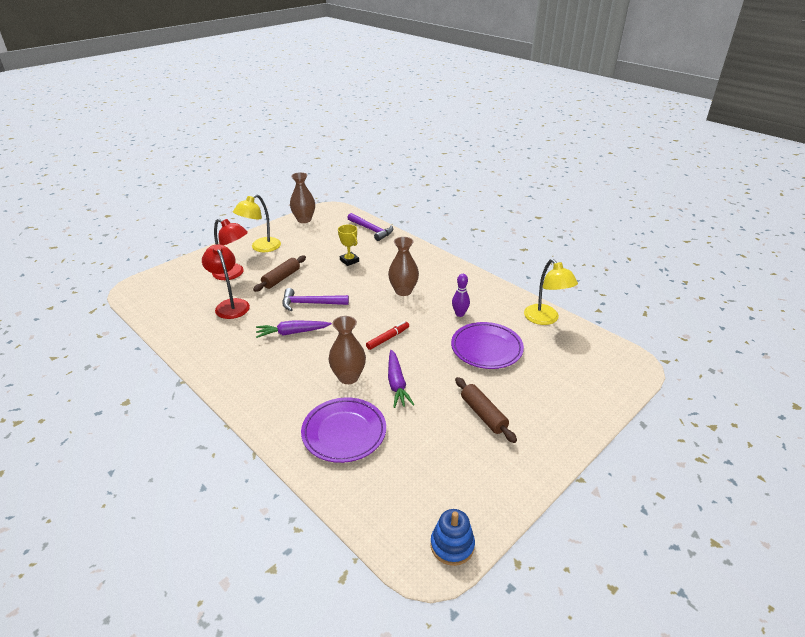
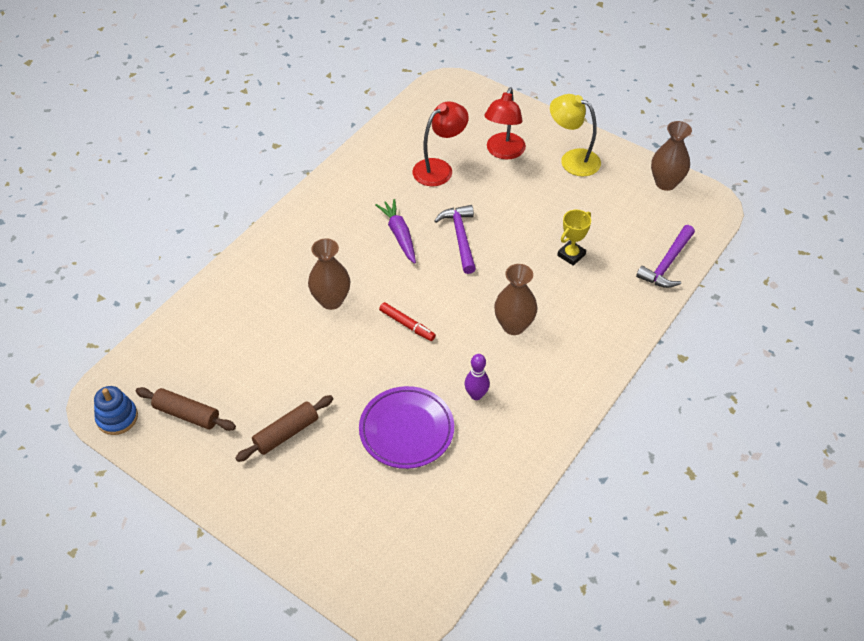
camera: 80 degrees right, 15 degrees up
brown rolling pin [253,256,306,292] -> brown rolling pin moved to [136,387,236,431]
purple plate [301,398,386,463] -> none
purple carrot [388,350,414,408] -> none
yellow lamp [524,259,578,325] -> none

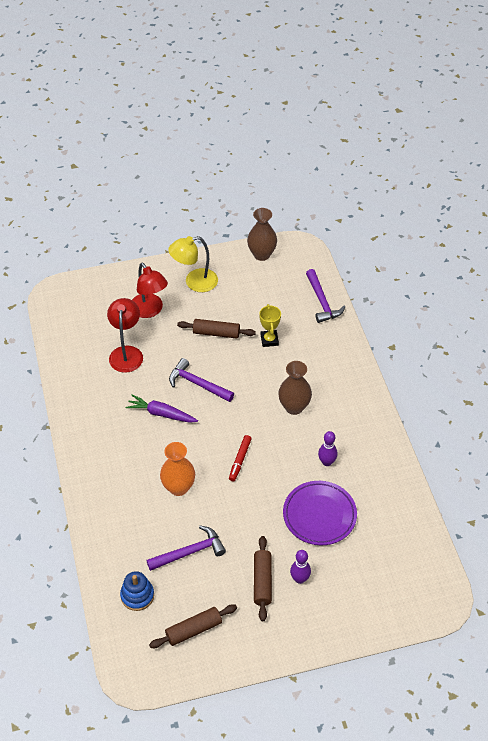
camera: 50 degrees left, 0 degrees up
blue stacking toy [94,386,138,435] -> blue stacking toy moved to [120,571,154,611]
brown vase [308,238,350,310] -> orange vase [160,442,195,496]
red marker [379,302,436,341] -> red marker turned 120 degrees clockwise [229,435,252,482]
none -> purple hammer [146,525,226,571]
none -> brown rolling pin [177,319,256,339]
none -> purple bowling pin [290,550,311,584]

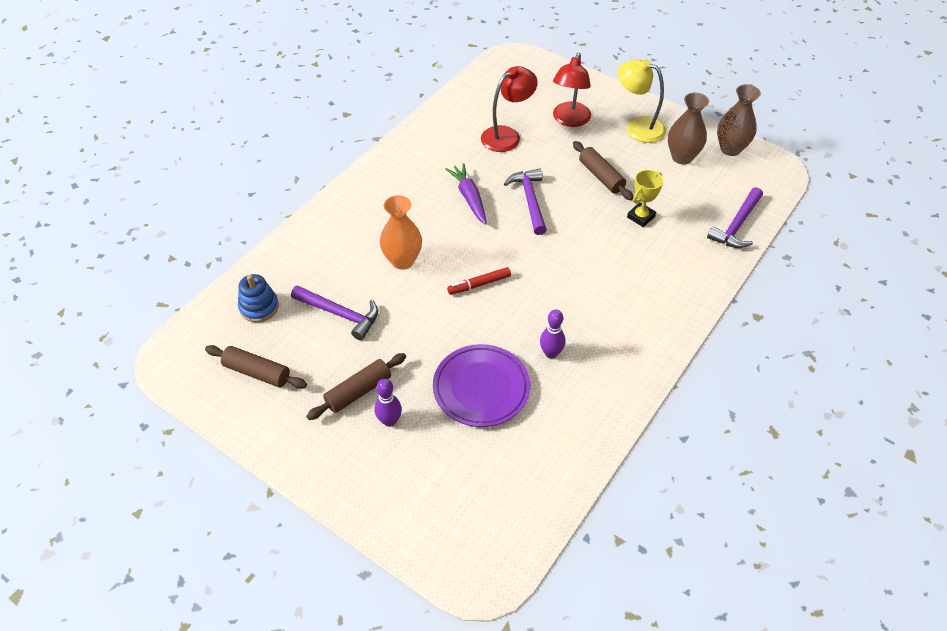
camera: 50 degrees right, 0 degrees up
brown vase [278,361,312,415] -> brown vase moved to [668,93,709,164]

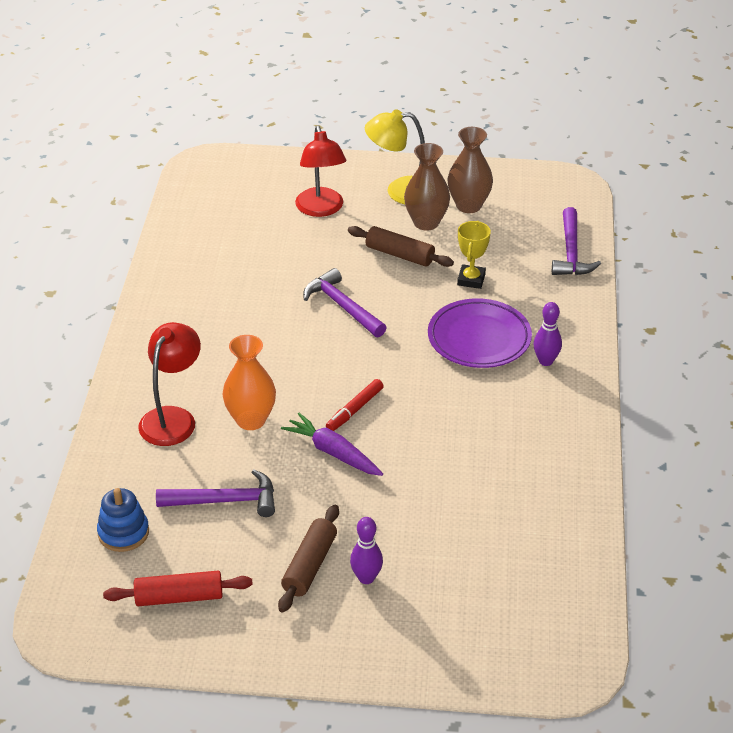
camera: 30 degrees left, 10 degrees down
brown rolling pin [205,345,307,389] -> red rolling pin [103,571,253,606]
purple plate [433,344,530,427] -> purple plate moved to [428,299,532,368]
purple carrot [445,163,487,225] -> purple carrot moved to [281,413,383,476]
red lamp [481,66,538,152] -> red lamp moved to [138,322,201,446]
purple bowling pin [540,309,565,358] -> purple bowling pin moved to [533,302,562,366]
brown vase [717,84,761,156] -> brown vase moved to [404,143,450,231]

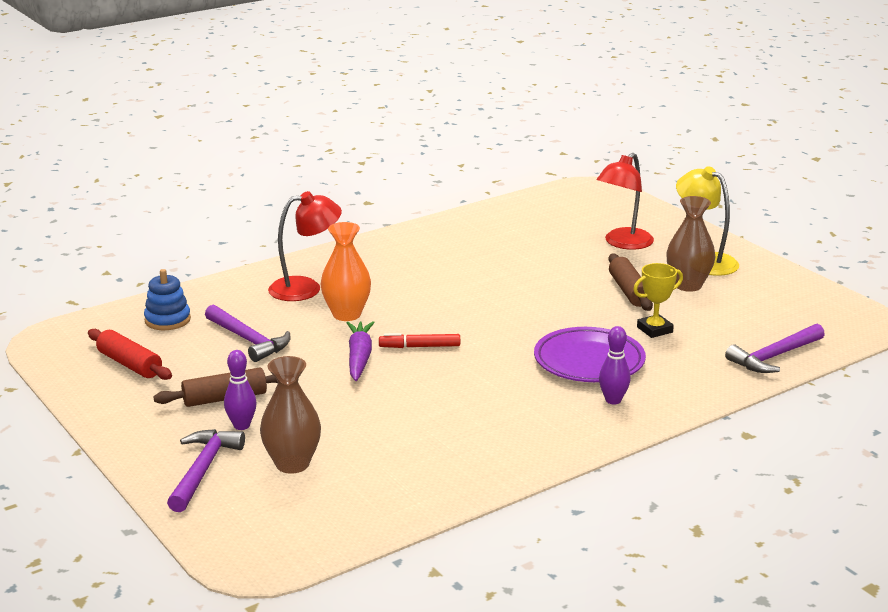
camera: 50 degrees right, 15 degrees down
purple hammer [303,268,387,337] -> purple hammer moved to [167,429,245,512]
brown vase [448,127,493,213] -> brown vase moved to [260,356,321,474]

